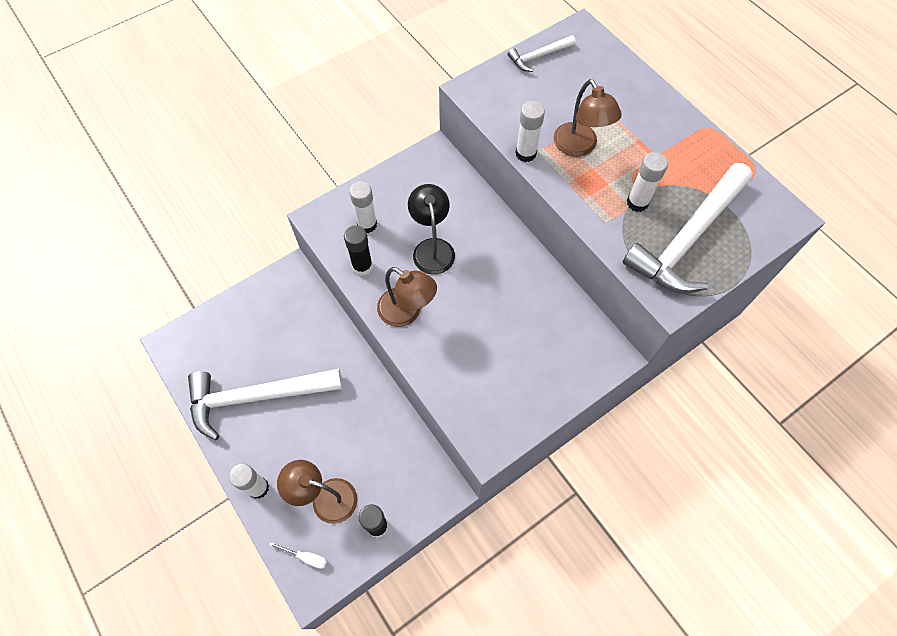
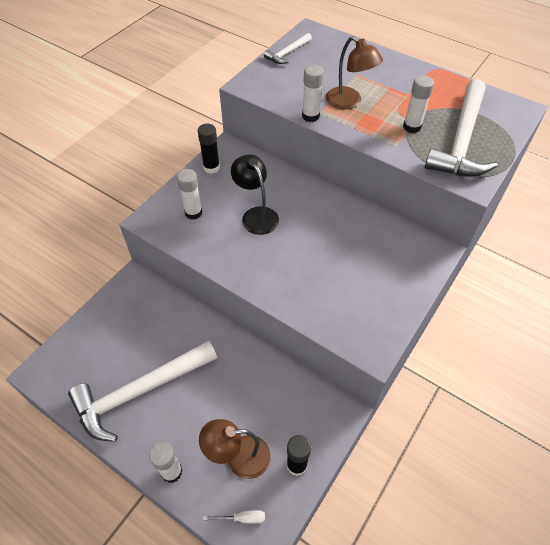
camera: 20 degrees left, 10 degrees down
black glue stick [344,225,373,276] -> black glue stick moved to [198,124,220,174]
brown lamp [377,267,437,327] -> none

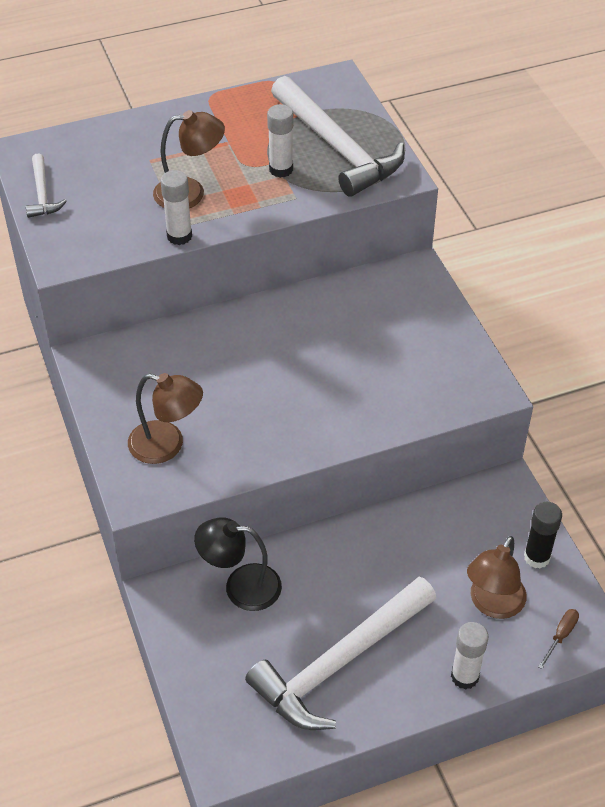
camera: 55 degrees left, 5 degrees down
white hammer [68,341,217,442] -> white hammer turned 45 degrees clockwise [245,577,436,730]
white glue stick [177,169,202,220] -> brown lamp [128,373,203,464]
black glue stick [198,124,220,174] -> none
white screwdriver [203,510,265,524] -> brown screwdriver [538,609,579,669]
black lamp [231,154,279,235] -> black lamp moved to [194,517,282,611]

